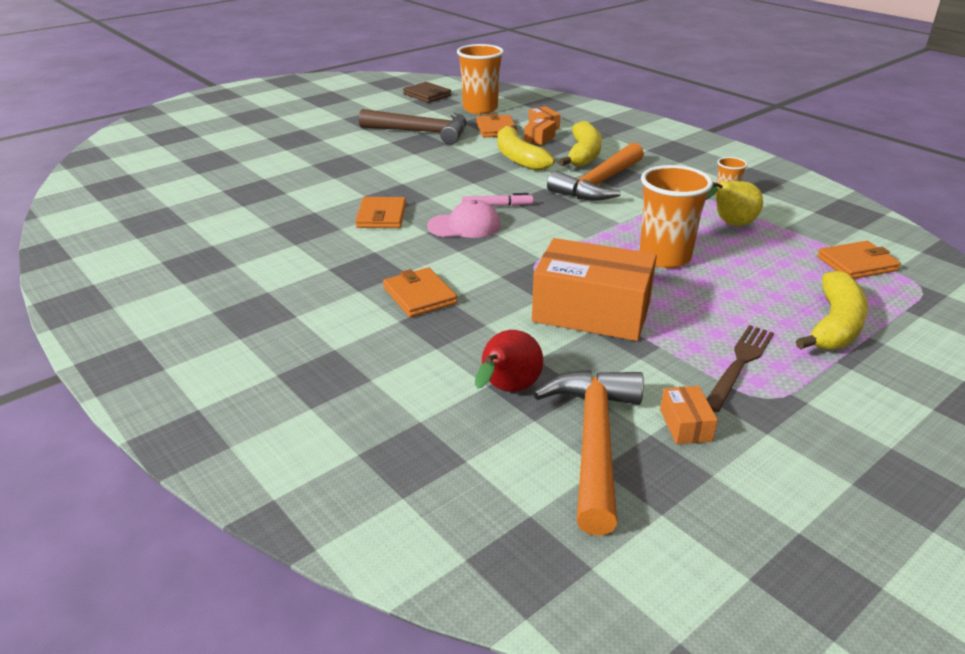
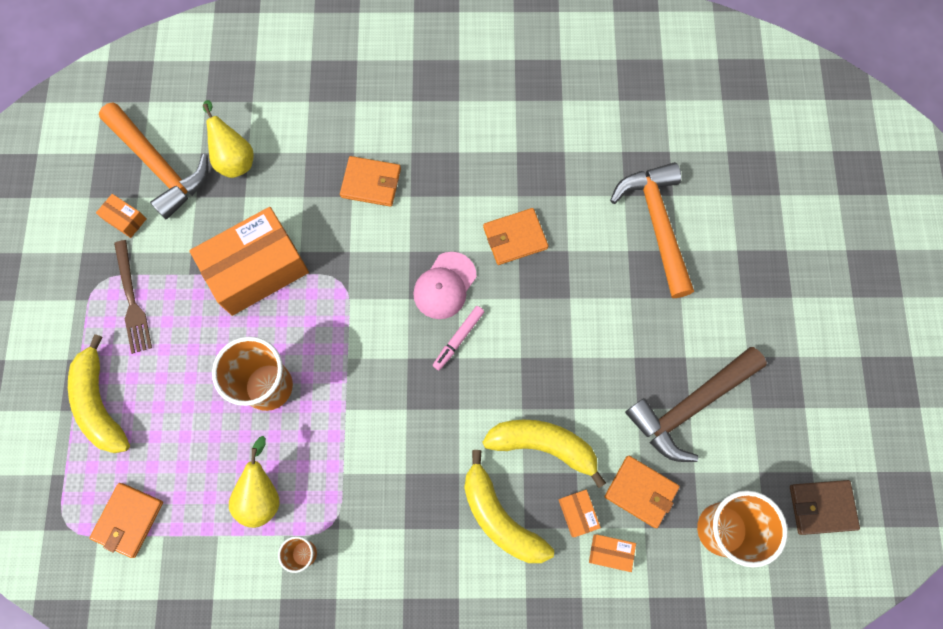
camera: 130 degrees right, 40 degrees up
orange wallet [355,197,406,228] -> orange wallet turned 60 degrees counterclockwise [483,208,548,265]
red pear [475,330,543,392] -> yellow pear [203,100,254,178]
orange hammer [547,143,644,201] -> orange hammer moved to [610,162,694,298]

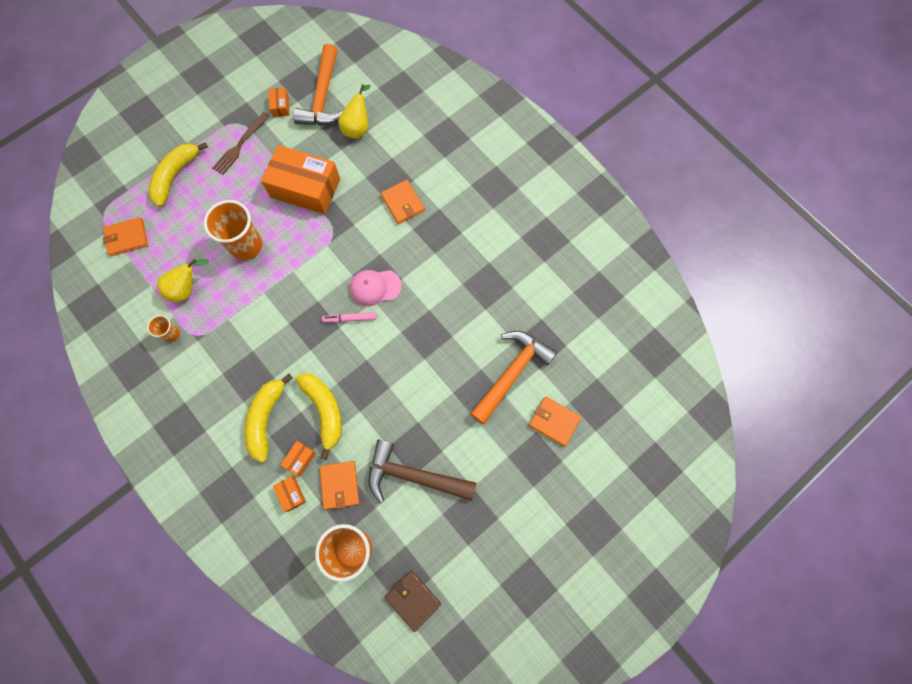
camera: 50 degrees right, 0 degrees up
orange wallet [483,208,548,265] -> orange wallet moved to [529,396,581,447]

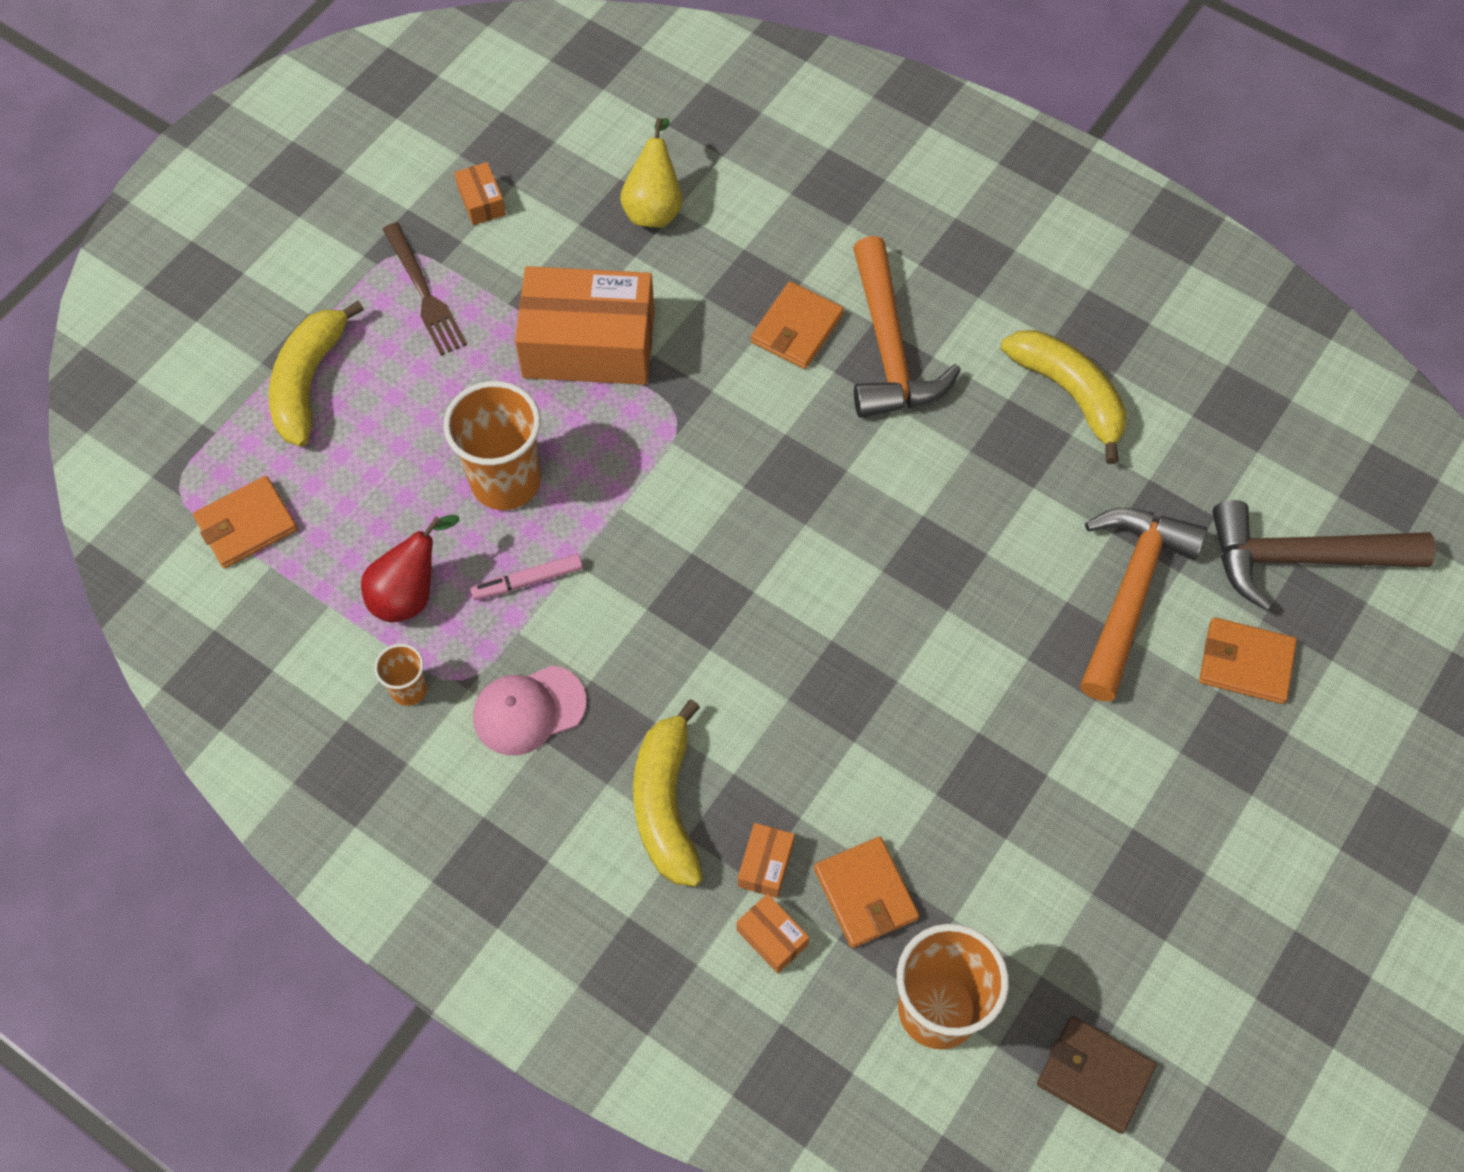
camera: 15 degrees left, 10 degrees down
yellow pear [157,259,209,302] -> red pear [361,515,459,622]
brown fork [213,112,269,175] -> brown fork turned 45 degrees counterclockwise [383,222,467,356]
orange hammer [293,44,343,125] -> orange hammer moved to [853,236,961,418]
yellow banana [295,373,342,460] -> yellow banana moved to [1001,330,1127,464]
pink marker [322,312,377,323] -> pink marker moved to [470,554,583,600]
pink cap [350,270,402,306] -> pink cap moved to [473,665,587,755]
brown hammer [368,440,476,503] -> brown hammer moved to [1212,500,1436,611]
orange wallet [381,180,425,224] -> orange wallet turned 75 degrees clockwise [751,281,844,369]

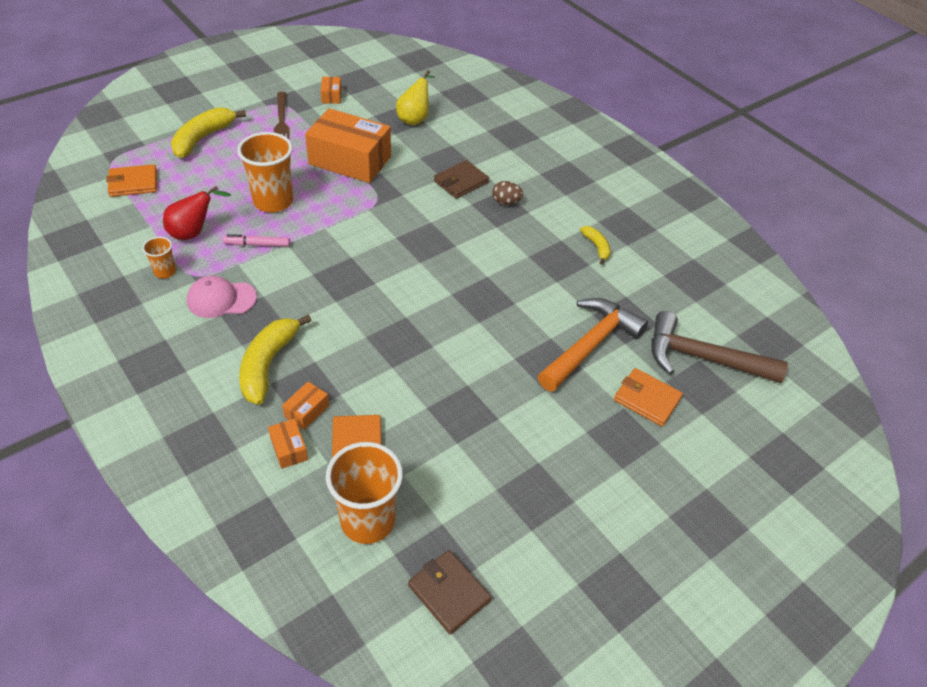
camera: 15 degrees right, 15 degrees down
orange wallet [751,281,844,369] -> brown wallet [434,160,489,199]
orange hammer [853,236,961,418] -> brown egg [492,181,523,205]
yellow banana [1001,330,1127,464] -> yellow banana [580,226,611,264], size x0.53

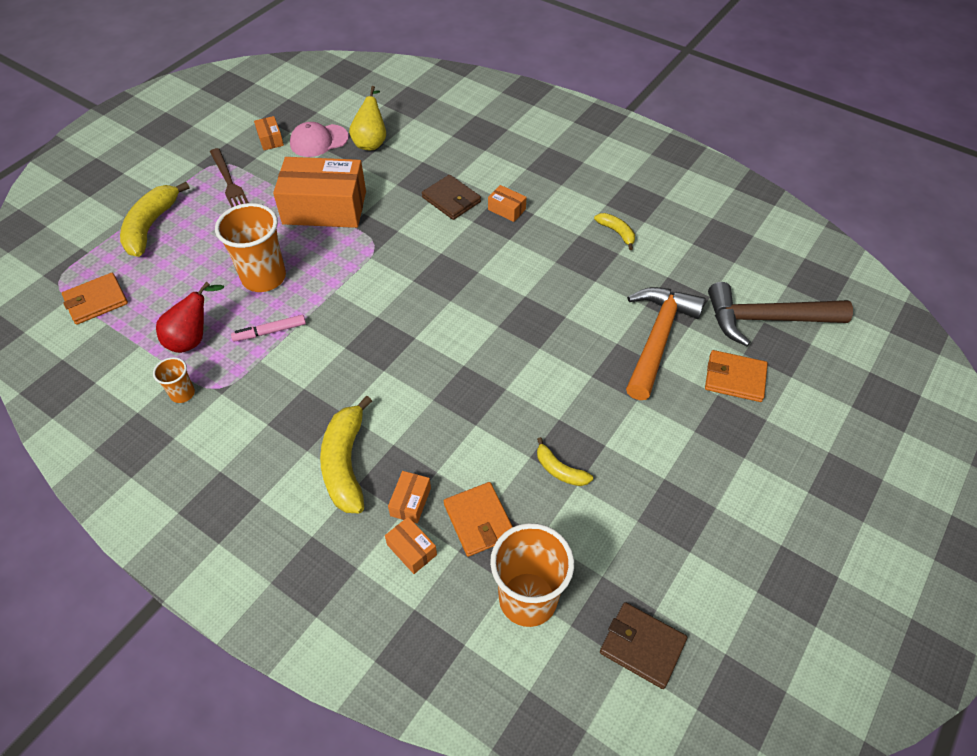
camera: 15 degrees left, 5 degrees up
pink cap [187,276,257,318] -> pink cap moved to [290,122,349,157]
brown wallet [434,160,489,199] -> brown wallet turned 75 degrees counterclockwise [422,175,481,220]
brown egg [492,181,523,205] -> orange box [488,185,527,222]
none -> yellow banana [537,437,593,486]

